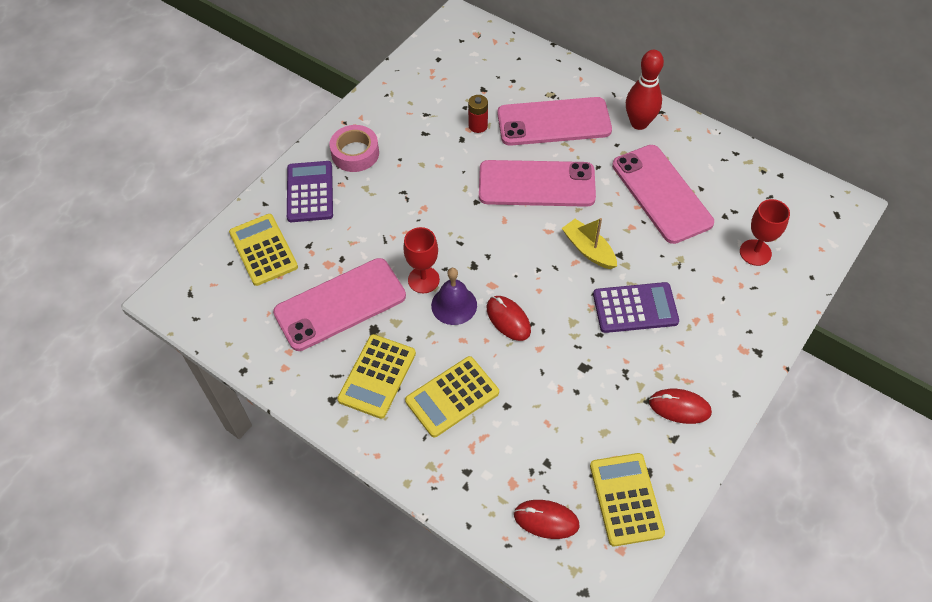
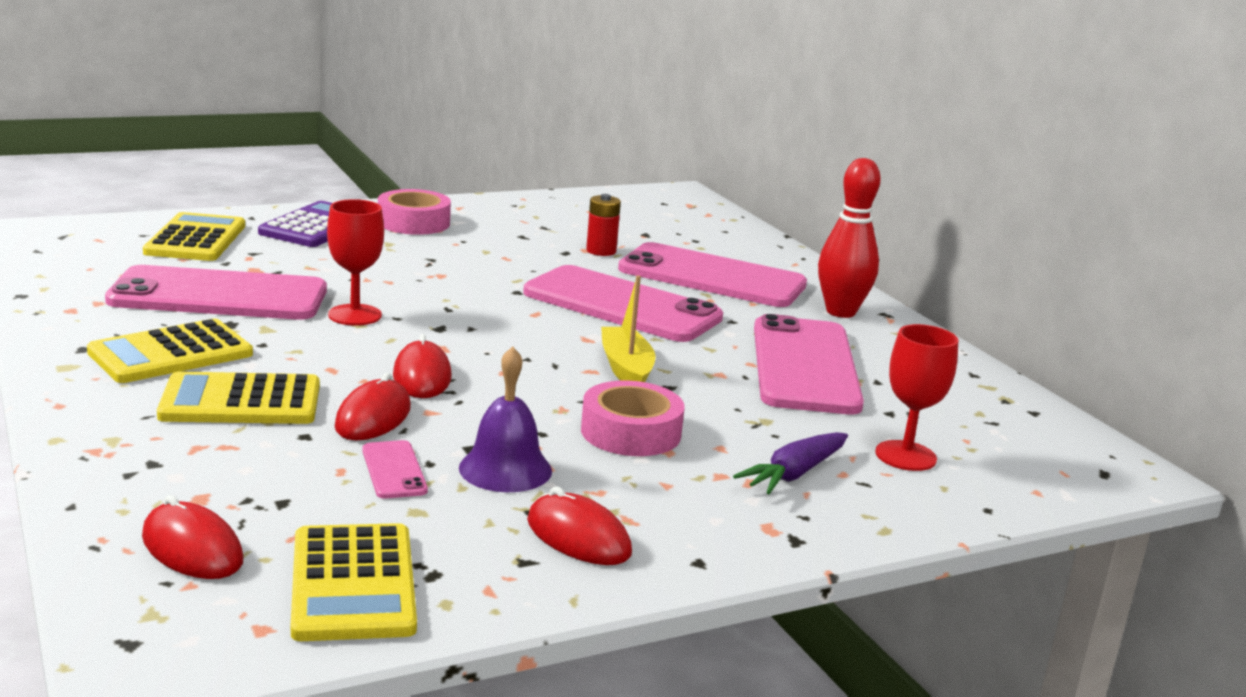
camera: 25 degrees right, 35 degrees down
purple bell [431,268,477,325] -> purple bell moved to [459,346,552,492]
yellow calculator [590,453,665,546] -> yellow calculator turned 150 degrees clockwise [291,523,417,641]
purple calculator [593,282,679,333] -> pink tape [581,381,685,456]
none -> red mouse [335,373,411,440]
none -> pink phone [362,440,428,499]
none -> purple carrot [733,432,848,494]

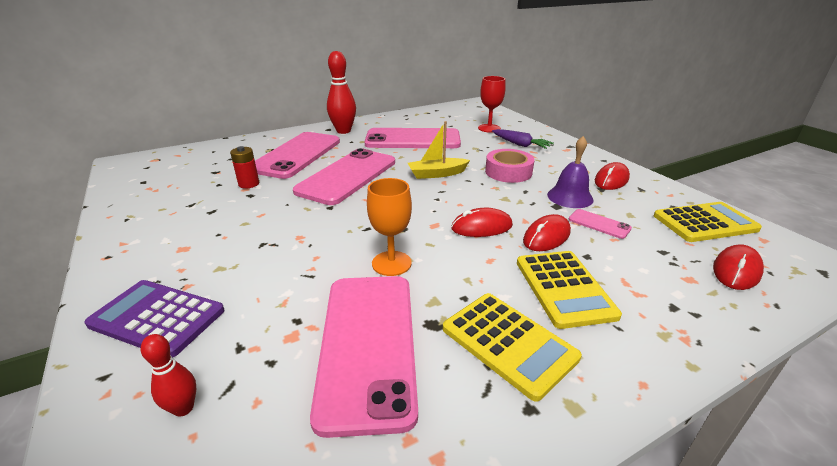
camera: 90 degrees left, 10 degrees up
yellow calculator [143,212,245,261] -> red bowling pin [141,334,196,417]
red goblet [327,199,384,326] -> orange goblet [367,178,412,276]
red mouse [335,373,411,440] -> red mouse turned 60 degrees counterclockwise [523,214,571,251]
pink phone [362,440,428,499] -> pink phone turned 60 degrees clockwise [569,209,632,239]
pink tape [378,189,451,235] -> none

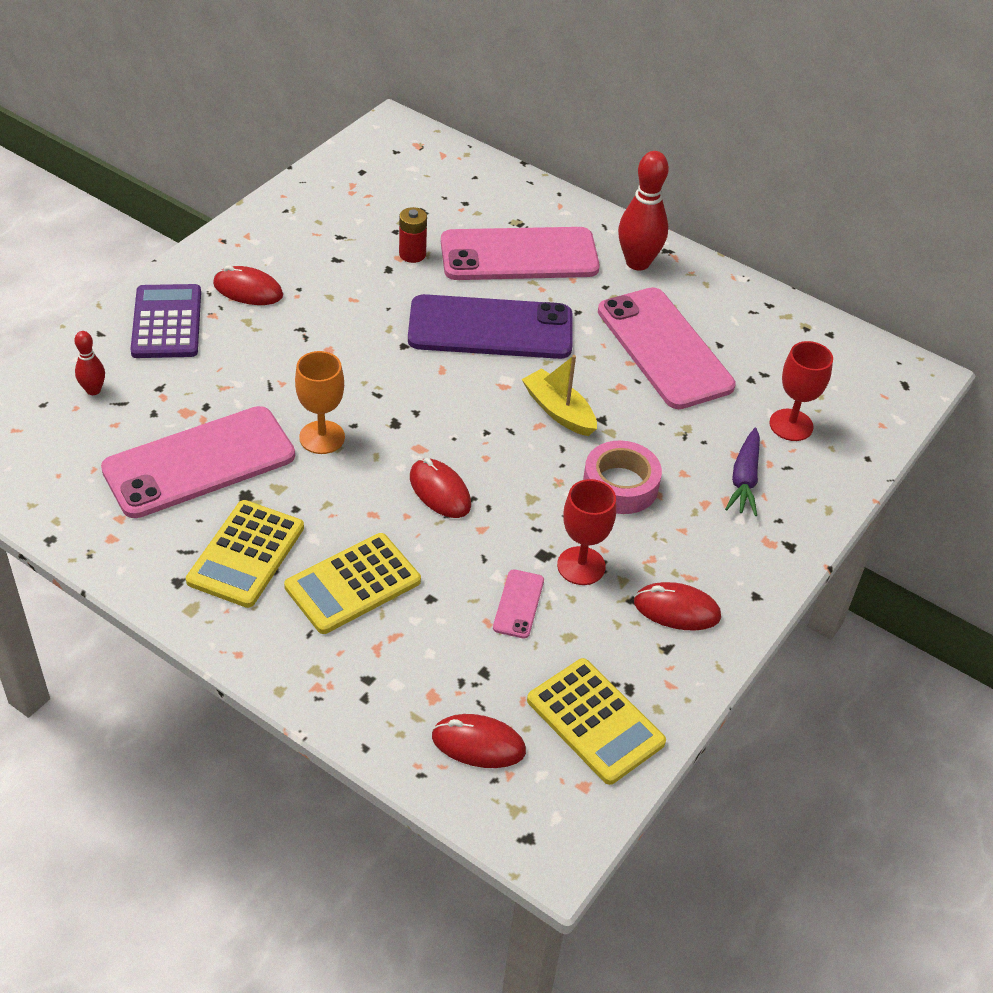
camera: 60 degrees right, 15 degrees up
pink phone [293,148,395,205] -> purple phone [408,294,572,359]
red mouse [523,214,571,251] -> red mouse moved to [213,265,283,305]
purple bell [547,136,594,208] -> red goblet [557,479,616,585]

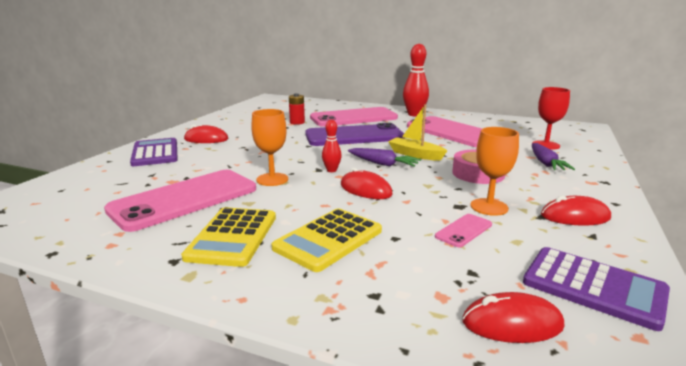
camera: 10 degrees left, 25 degrees down
red bowling pin [74,331,105,395] -> red bowling pin moved to [322,120,342,172]
pink phone [493,569,544,638] -> pink phone turned 45 degrees clockwise [435,214,492,247]
yellow calculator [527,658,666,785] -> purple calculator [523,247,670,331]
red goblet [557,479,616,585] -> orange goblet [471,127,519,216]
none -> purple carrot [348,148,421,167]

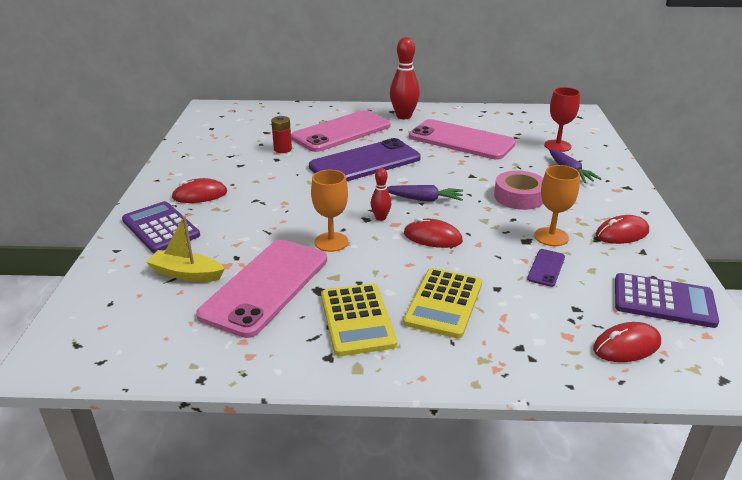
camera: 20 degrees left, 10 degrees up
yellow boat [388,104,447,161] -> yellow boat moved to [146,216,225,282]
pink phone [435,214,492,247] -> purple phone [527,249,565,287]

